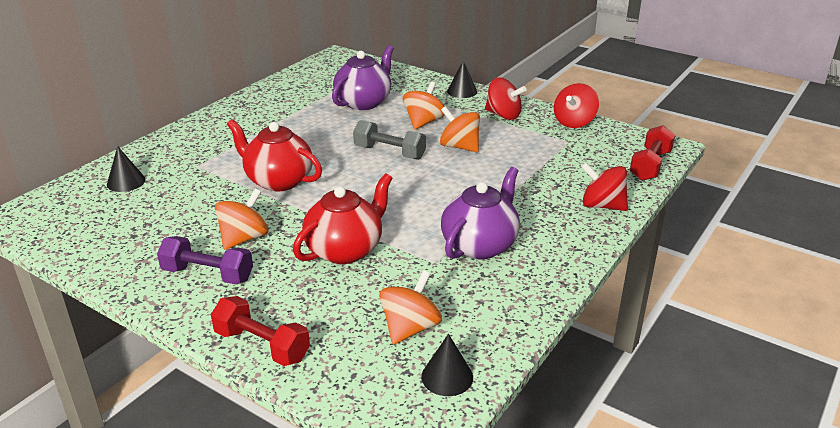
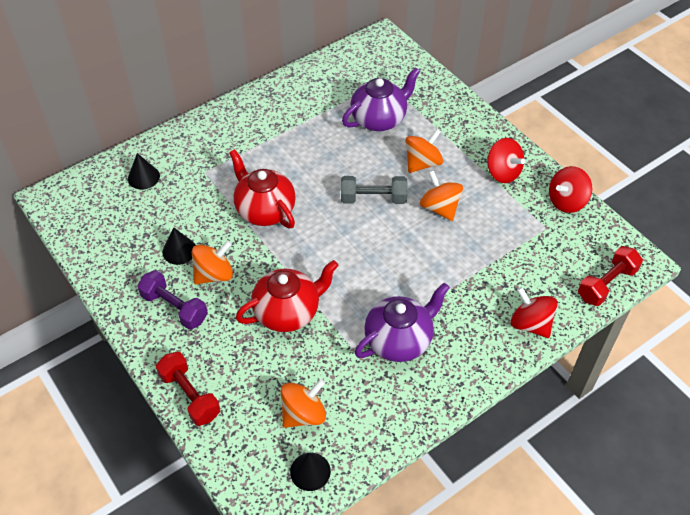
camera: 20 degrees right, 20 degrees up
grey dumbbell [353,120,426,160] -> grey dumbbell turned 45 degrees counterclockwise [341,176,407,204]
black cone [447,61,477,98] -> black cone moved to [162,228,196,265]

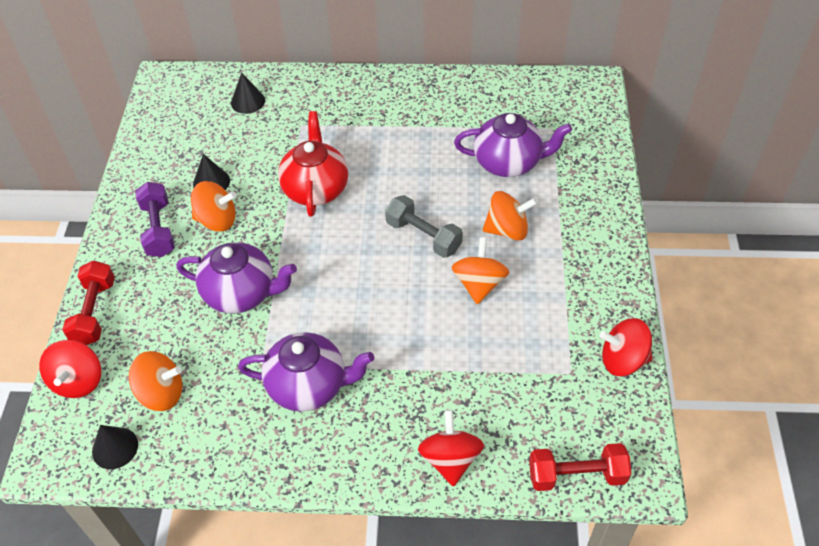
camera: 40 degrees right, 0 degrees up
red teapot [236,260,338,332] -> purple teapot [176,242,297,314]
red spinning top [487,138,525,183] -> red spinning top moved to [39,340,101,398]

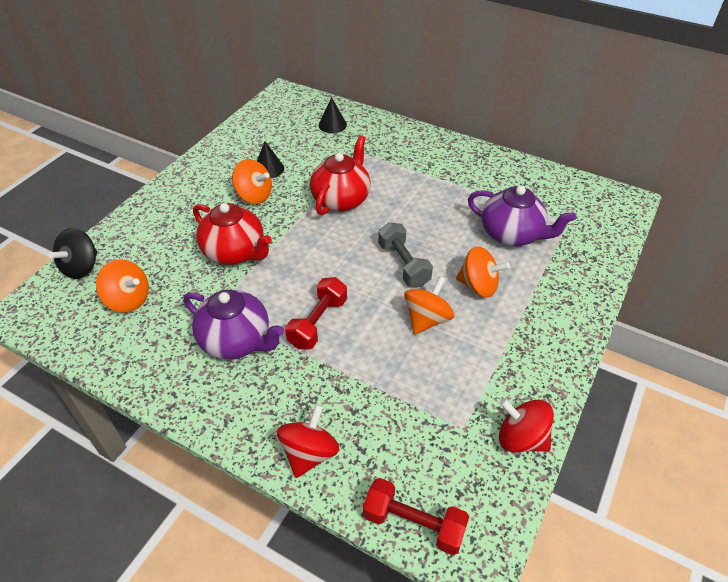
camera: 25 degrees right, 5 degrees down
red spinning top [39,340,101,398] -> black spinning top [48,228,97,279]
red dumbbell [62,261,115,345] -> red dumbbell moved to [285,277,347,350]
black cone [92,425,138,469] -> none
purple dumbbell [135,182,175,257] -> none
purple teapot [176,242,297,314] -> red teapot [193,203,272,265]

